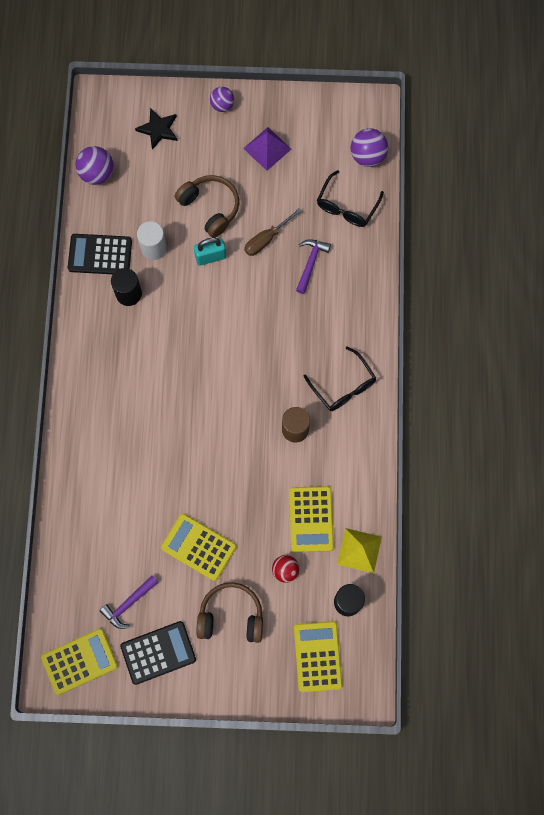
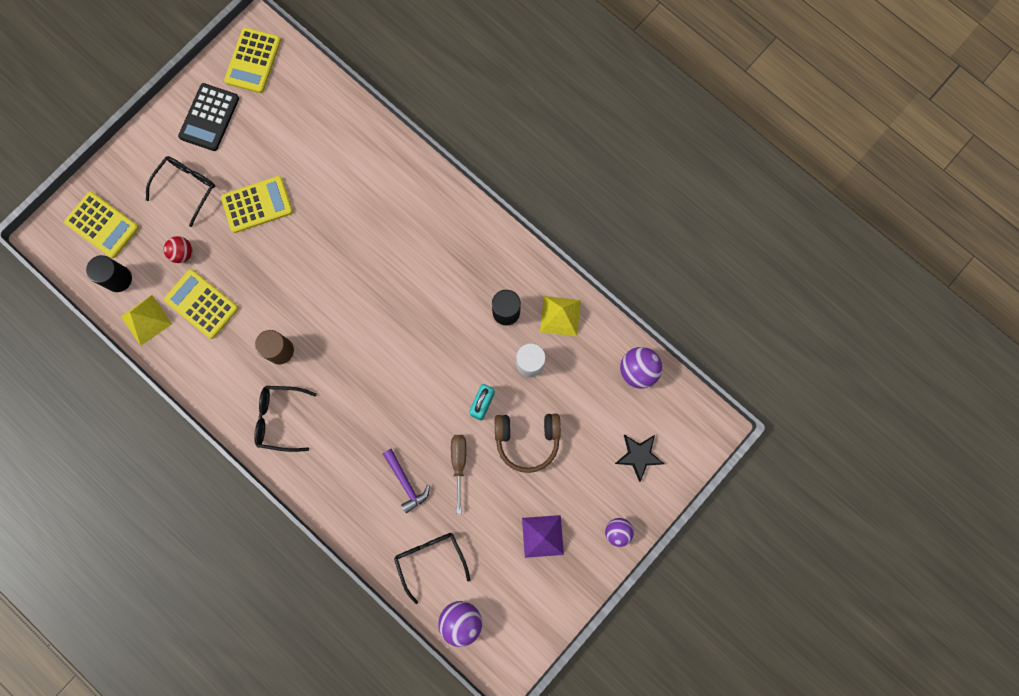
camera: 130 degrees right, 5 degrees up
black calculator [68,234,132,274] -> yellow pyramid [540,296,581,336]
purple hammer [99,575,159,629] -> none
brown headphones [196,582,263,643] -> black glasses [146,156,215,227]

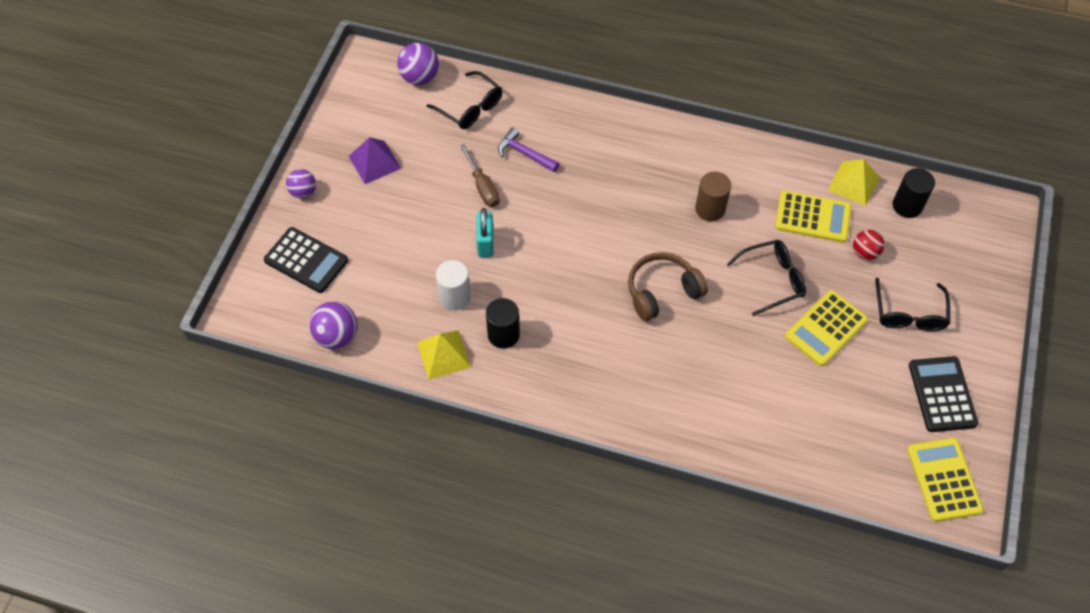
camera: 155 degrees right, 20 degrees down
yellow calculator [64,191,139,258] -> none
black glasses [254,386,317,452] -> black glasses moved to [726,240,806,316]
brown headphones [495,413,561,473] -> brown headphones moved to [628,252,708,321]
black star [615,434,664,482] -> black calculator [264,227,348,293]

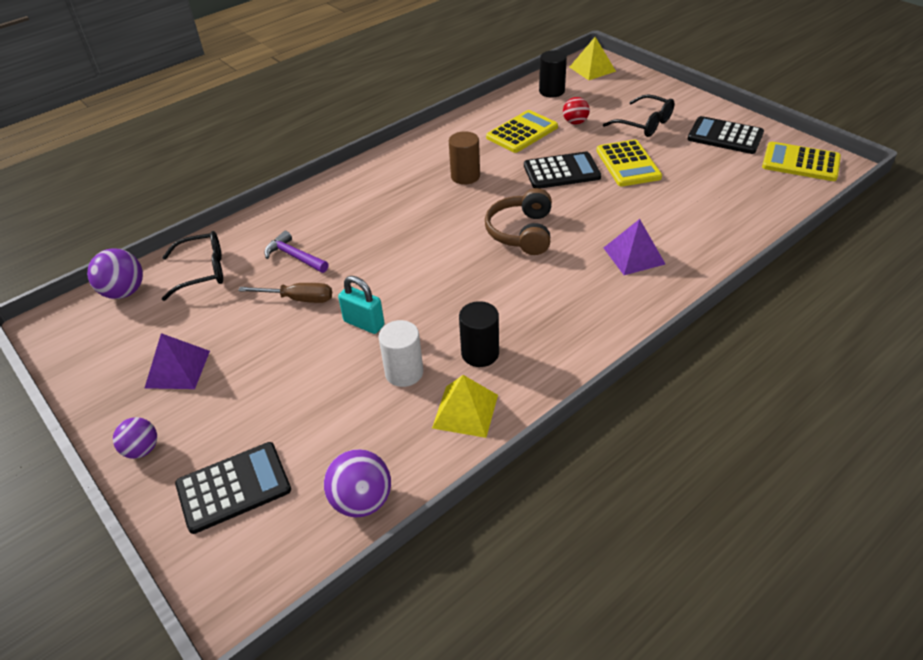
camera: 55 degrees left, 15 degrees down
purple hammer [498,128,559,172] -> purple hammer turned 60 degrees clockwise [264,231,328,273]
black glasses [726,240,806,316] -> black calculator [524,152,601,189]
yellow pyramid [828,159,880,206] -> yellow pyramid moved to [570,37,616,80]
none -> purple pyramid [604,219,665,275]

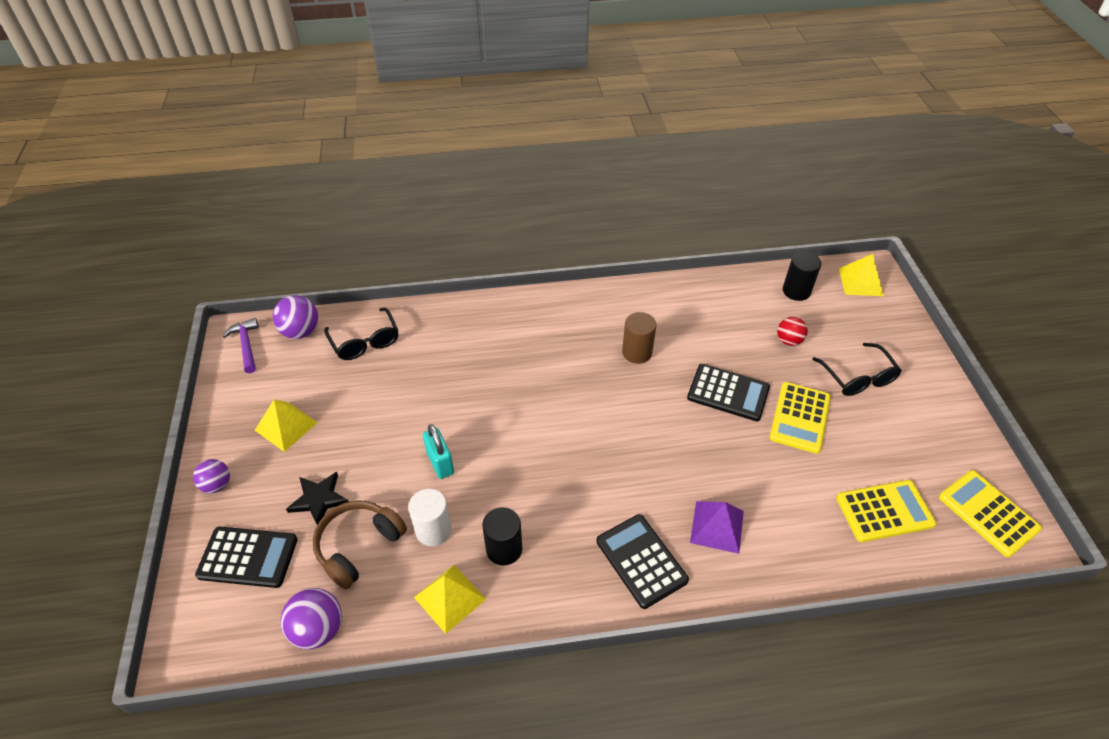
camera: 30 degrees right, 5 degrees up
purple pyramid [145,333,210,389] -> yellow pyramid [255,399,318,452]
black glasses [162,231,223,301] -> black glasses turned 45 degrees clockwise [324,308,399,360]
brown screwdriver [238,283,332,303] -> none
purple hammer [264,231,328,273] -> purple hammer moved to [223,318,259,373]
brown headphones [485,188,552,255] -> brown headphones moved to [313,501,407,589]
yellow calculator [486,110,558,153] -> yellow calculator moved to [836,480,936,542]
black calculator [688,116,764,154] -> black calculator moved to [596,514,689,609]
none -> black star [286,472,349,525]

